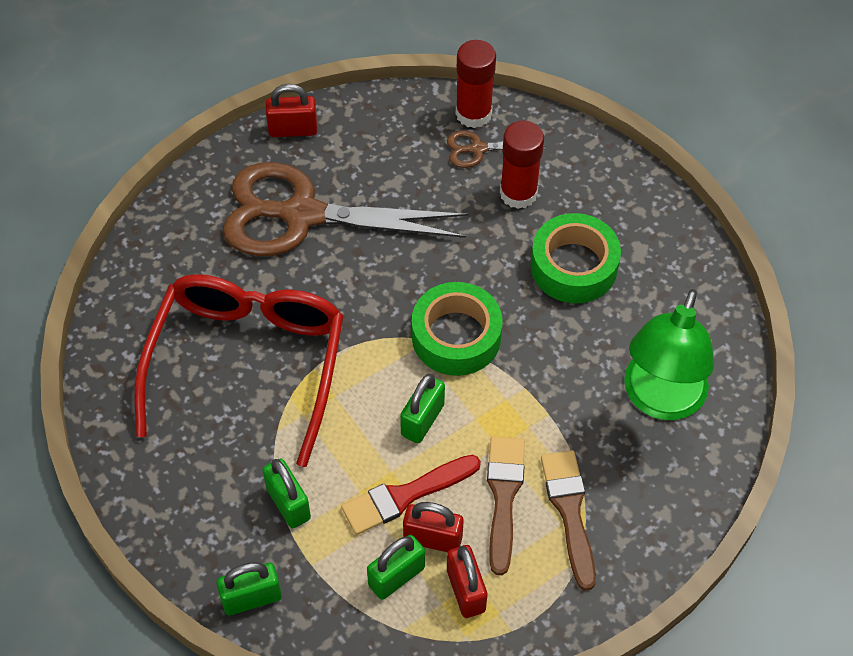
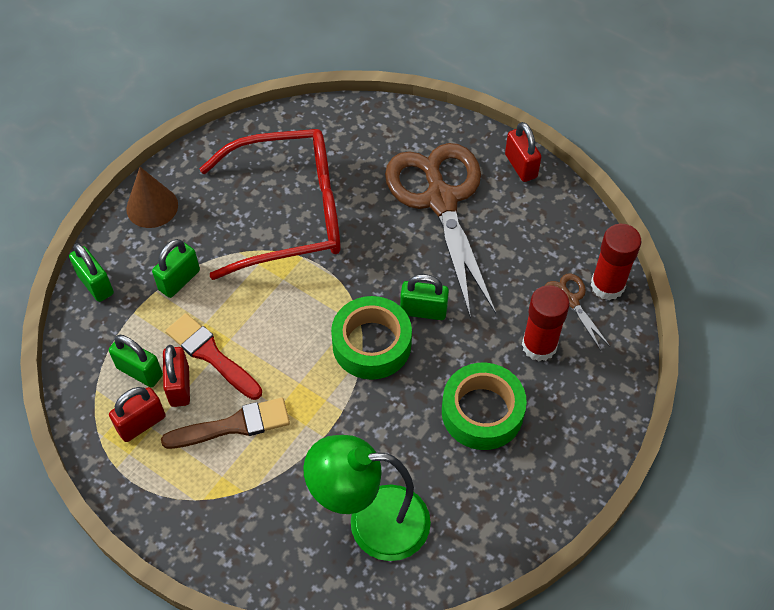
camera: 70 degrees right, 0 degrees up
green padlock [400,374,445,443] -> green padlock moved to [400,274,449,320]
brown brush [541,450,596,591] -> none
none -> brown cone [126,167,178,228]

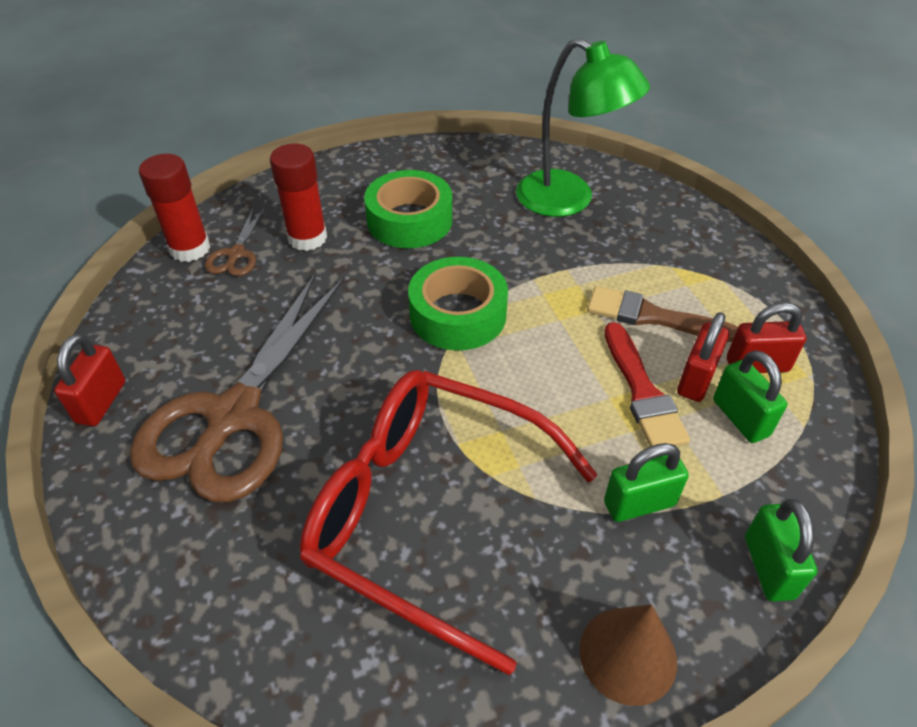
camera: 145 degrees left, 10 degrees down
green padlock [400,274,449,320] -> none

